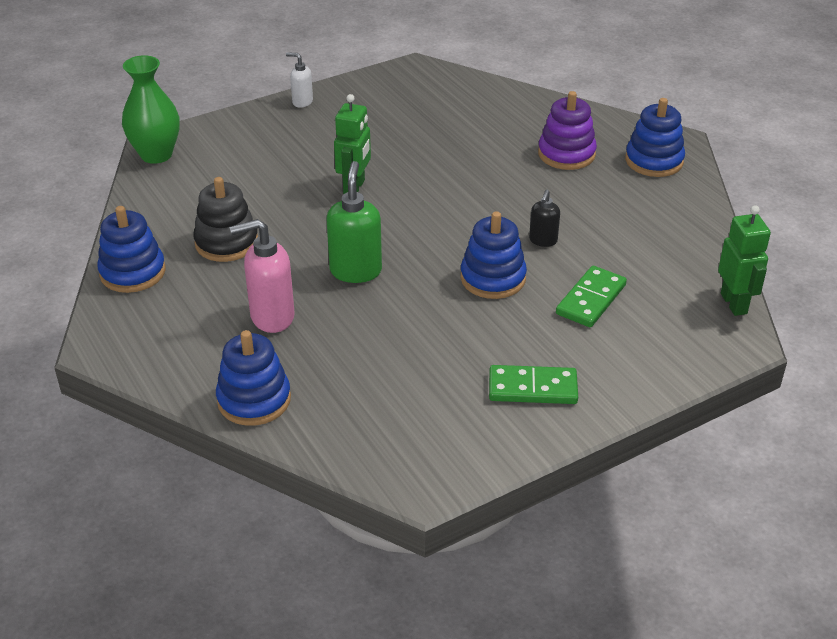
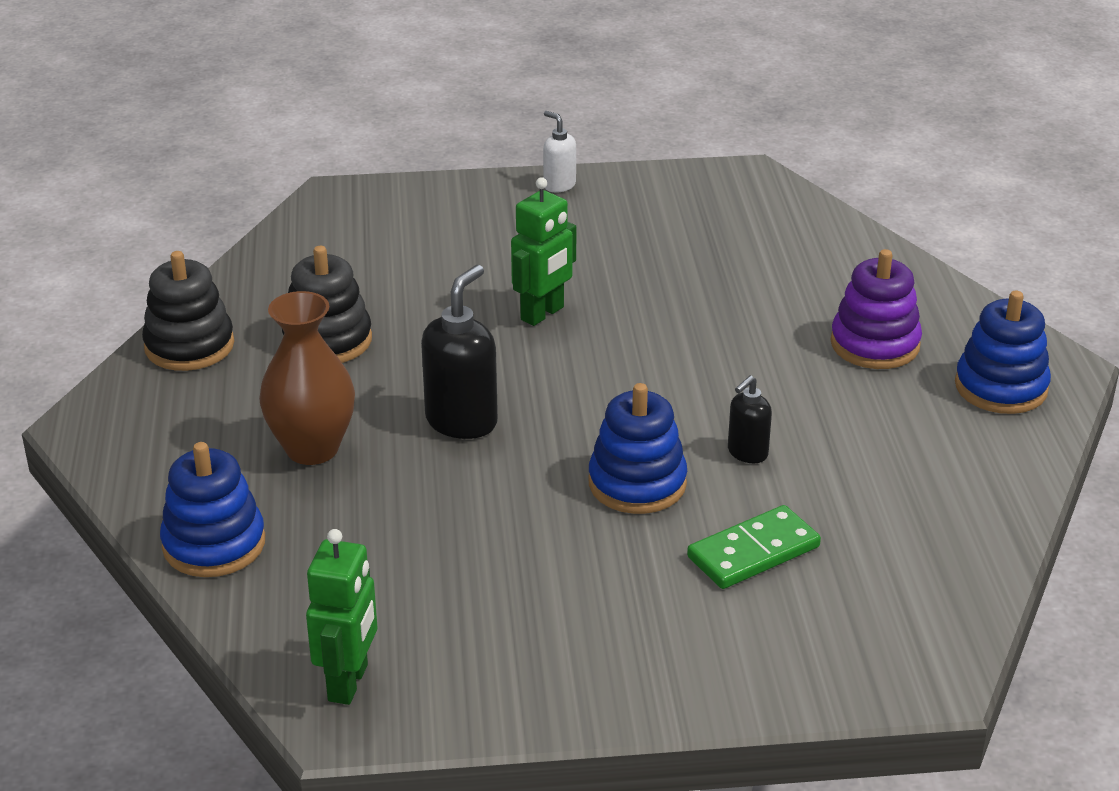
camera: 25 degrees right, 5 degrees down
blue stacking toy [97,206,165,293] -> black stacking toy [142,251,234,371]
green vase [122,55,180,164] -> none
pink soap dispenser [230,219,295,333] -> brown vase [259,291,355,465]
green soap dispenser [326,161,382,283] -> black soap dispenser [421,265,498,439]
green domino [489,365,578,404] -> none
green robot [718,205,771,316] -> green robot moved to [306,529,377,705]

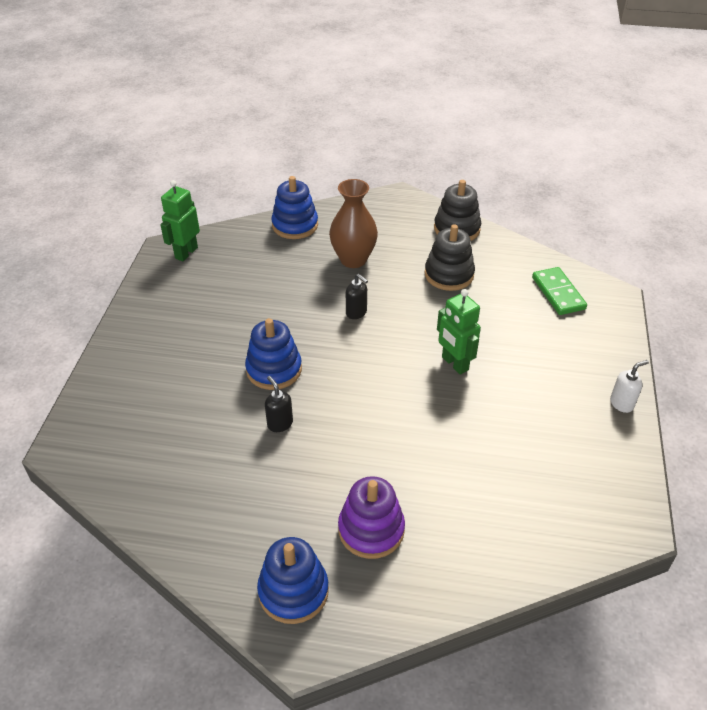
camera: 105 degrees right, 10 degrees up
green robot [306,529,377,705] -> green robot turned 90 degrees clockwise [160,180,200,261]
black soap dispenser [421,265,498,439] -> black soap dispenser [346,274,368,319], size x0.57
green domino [687,505,821,589] -> green domino moved to [532,267,587,315]

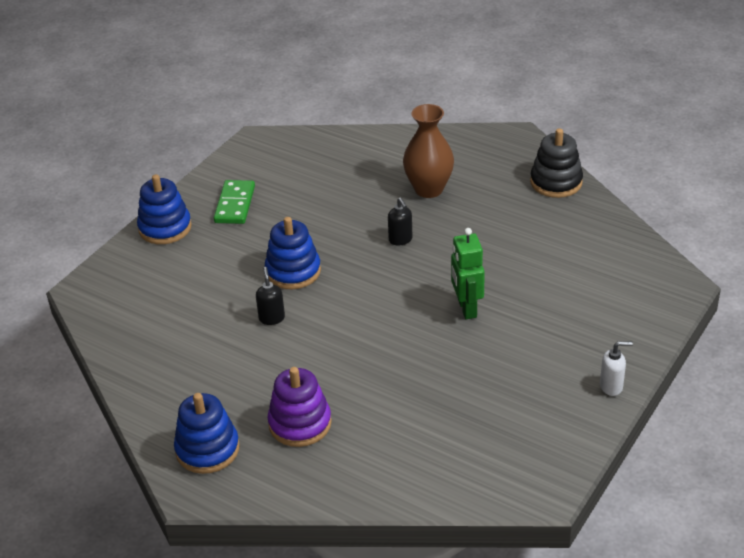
camera: 25 degrees right, 5 degrees down
green robot [160,180,200,261] -> none
blue stacking toy [271,176,318,239] -> blue stacking toy moved to [137,174,192,244]
black stacking toy [425,224,475,291] -> none
green domino [532,267,587,315] -> green domino moved to [214,180,255,224]

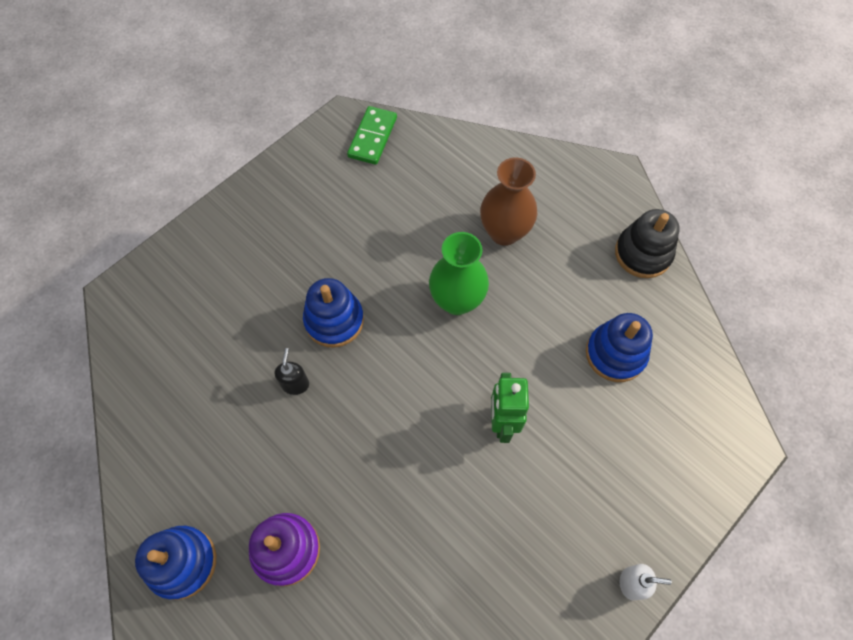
camera: 10 degrees right, 25 degrees up
blue stacking toy [137,174,192,244] -> blue stacking toy moved to [586,313,653,382]
green domino [214,180,255,224] -> green domino moved to [347,106,397,165]
black soap dispenser [388,198,413,246] -> green vase [429,232,489,315]

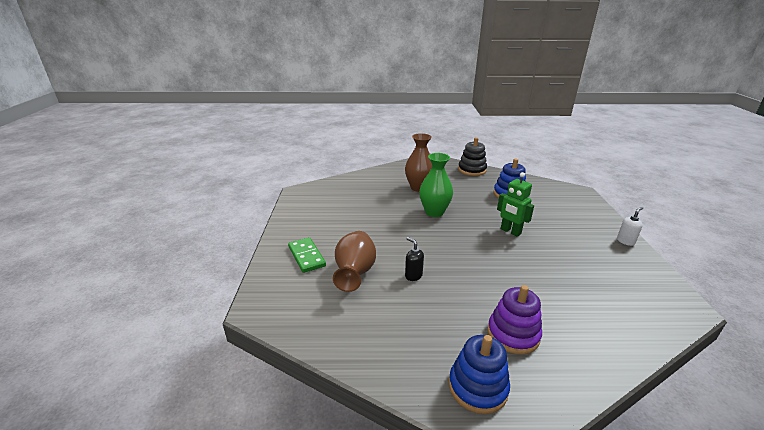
camera: 45 degrees left, 35 degrees down
blue stacking toy [303,278,364,348] -> none
green domino [347,106,397,165] -> green domino moved to [288,237,326,273]
none -> brown vase [333,231,376,292]

